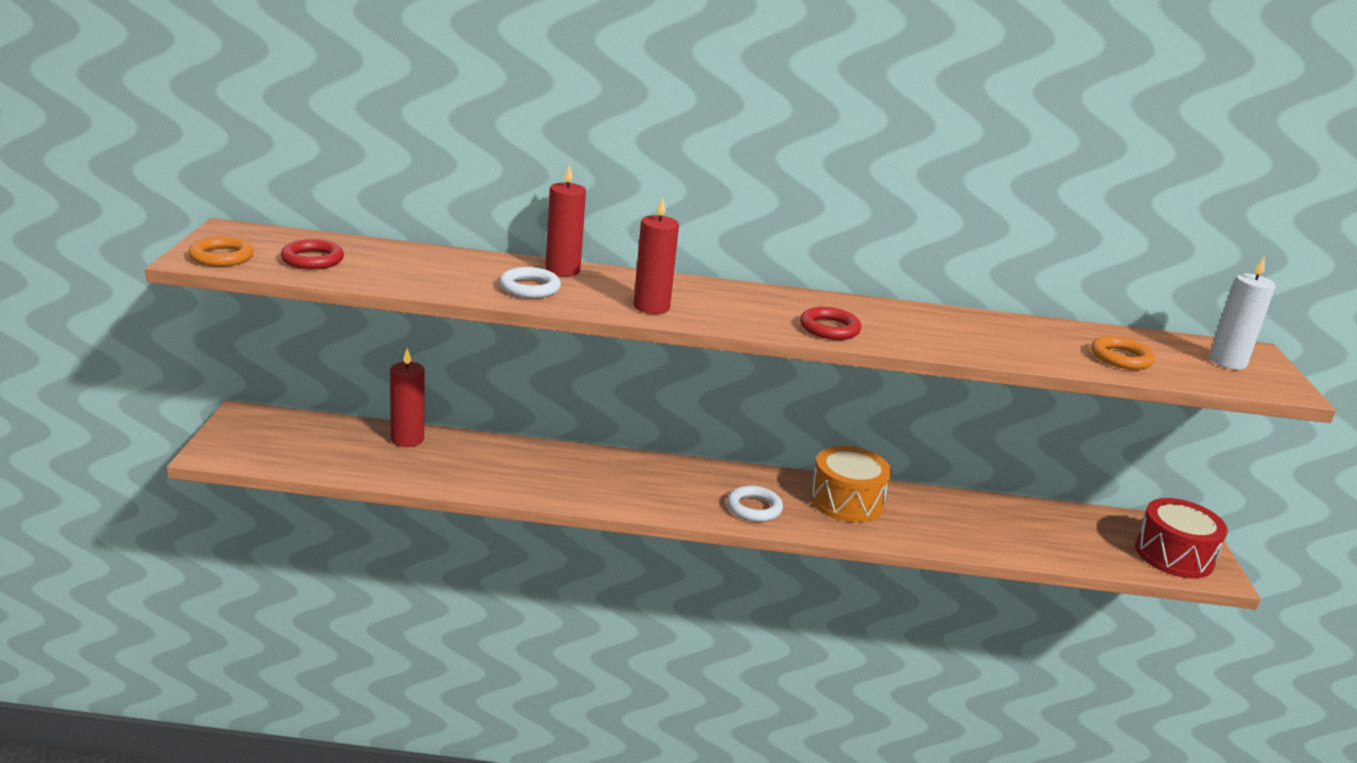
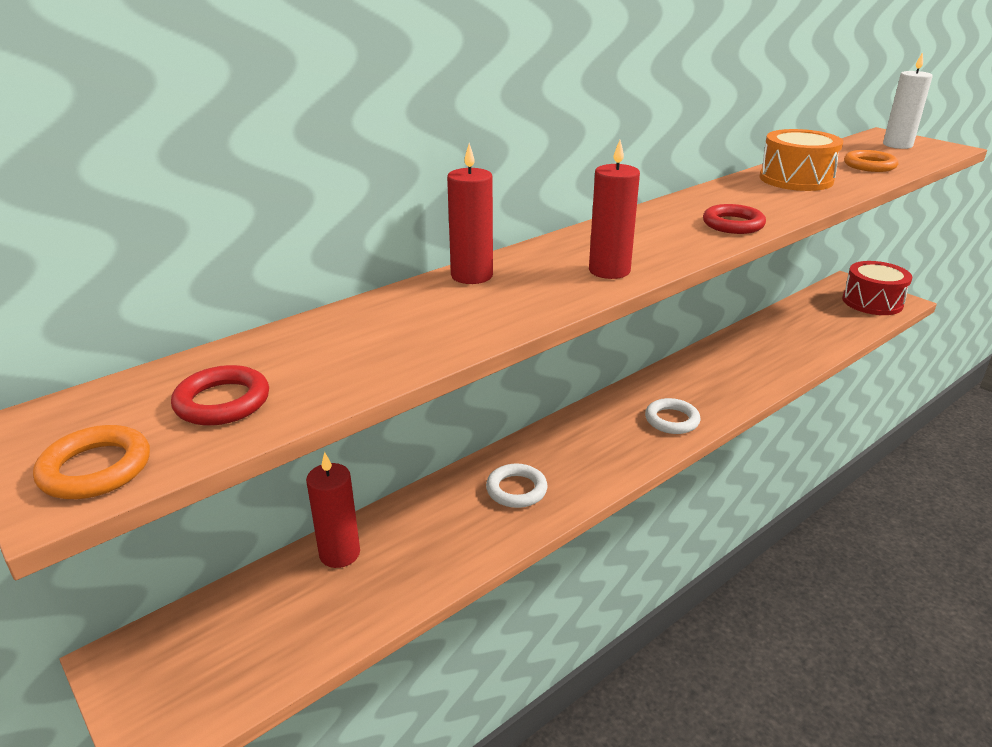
camera: 40 degrees left, 5 degrees up
white ring [500,267,561,298] -> white ring moved to [486,463,548,508]
orange drum [810,446,891,522] -> orange drum moved to [760,129,843,191]

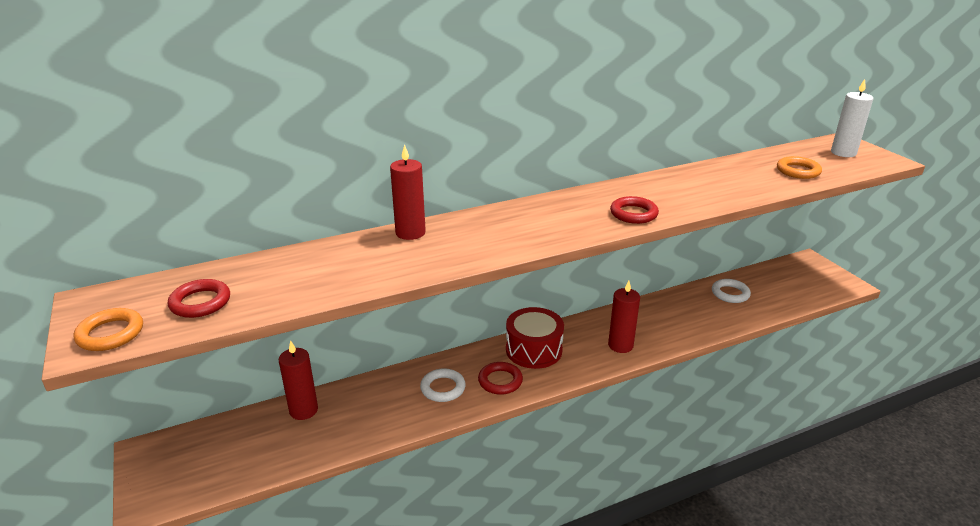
camera: 15 degrees right, 0 degrees up
red candle [589,140,640,279] -> red candle moved to [608,281,640,353]
white ring [645,398,701,434] -> white ring moved to [712,279,751,303]
orange drum [760,129,843,191] -> none
red drum [842,261,912,315] -> red drum moved to [506,307,564,369]
none -> red ring [478,362,523,395]

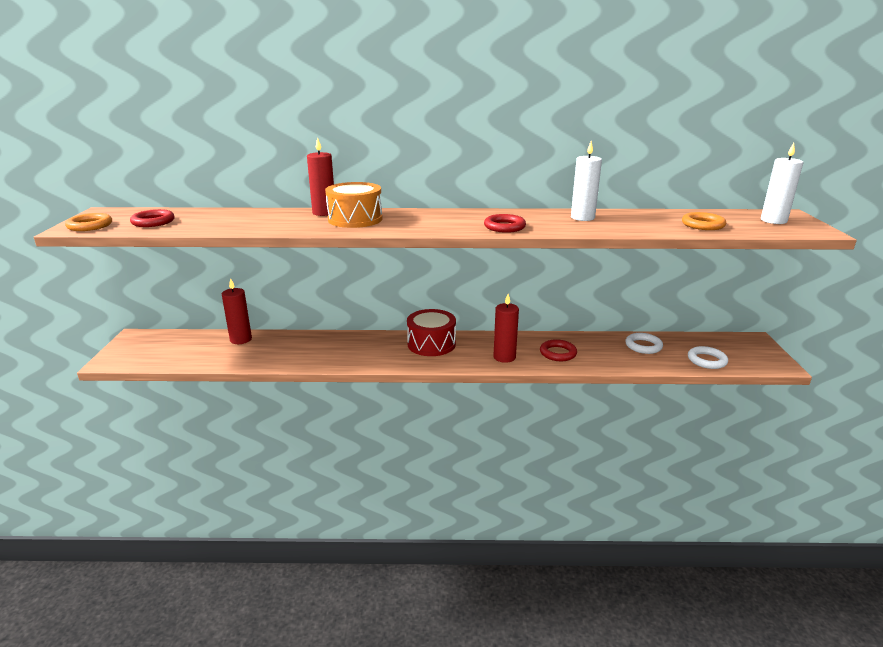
camera: 25 degrees right, 5 degrees down
white ring [420,368,466,402] -> white ring moved to [688,346,728,369]
red ring [478,362,523,395] -> red ring moved to [540,339,577,361]
none -> orange drum [325,182,382,228]
none -> white candle [571,141,602,221]

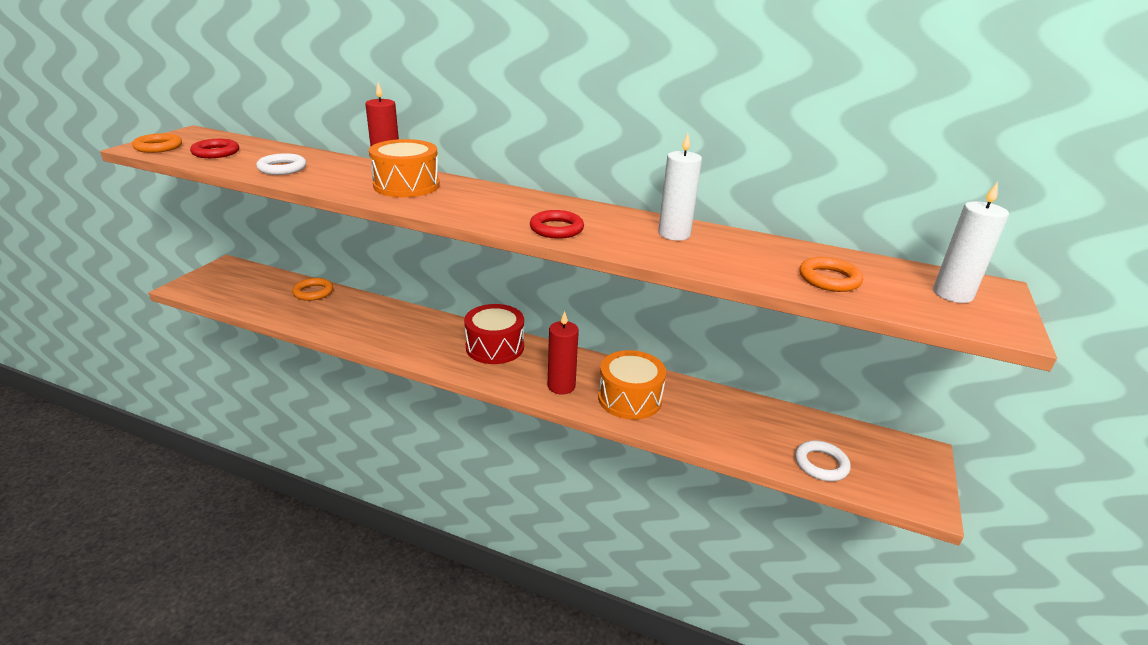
camera: 20 degrees right, 5 degrees up
red candle [222,278,252,344] -> orange ring [292,278,333,301]
red ring [540,339,577,361] -> orange drum [598,350,666,420]
white ring [625,333,663,354] -> white ring moved to [256,153,306,175]

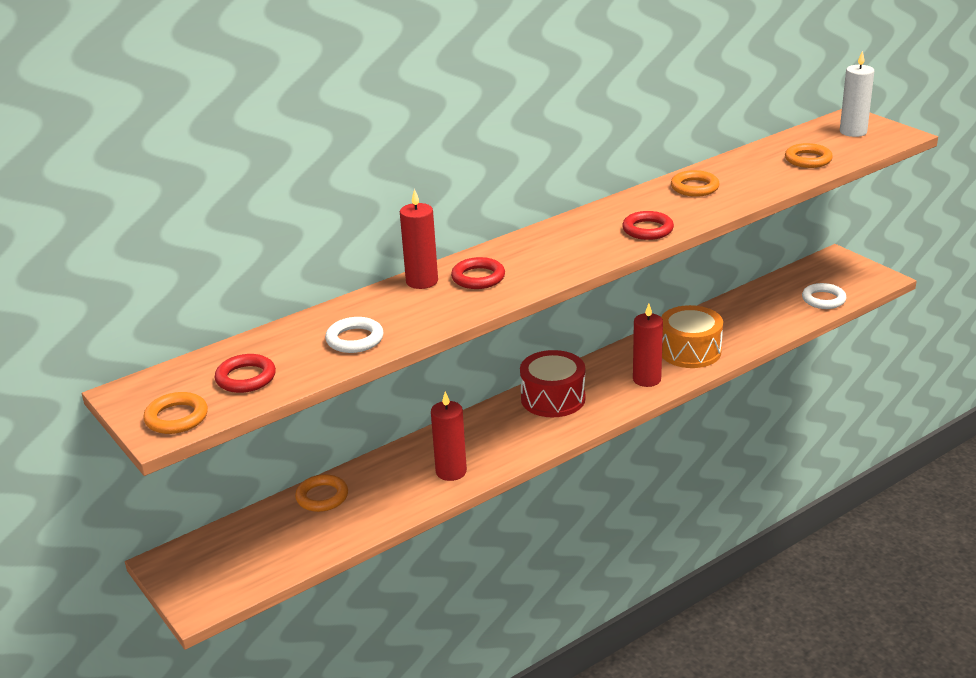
camera: 55 degrees left, 0 degrees up
orange drum [369,139,440,197] -> red ring [451,257,505,289]
white candle [658,133,702,241] -> orange ring [671,170,719,197]
none -> red candle [431,391,467,481]

